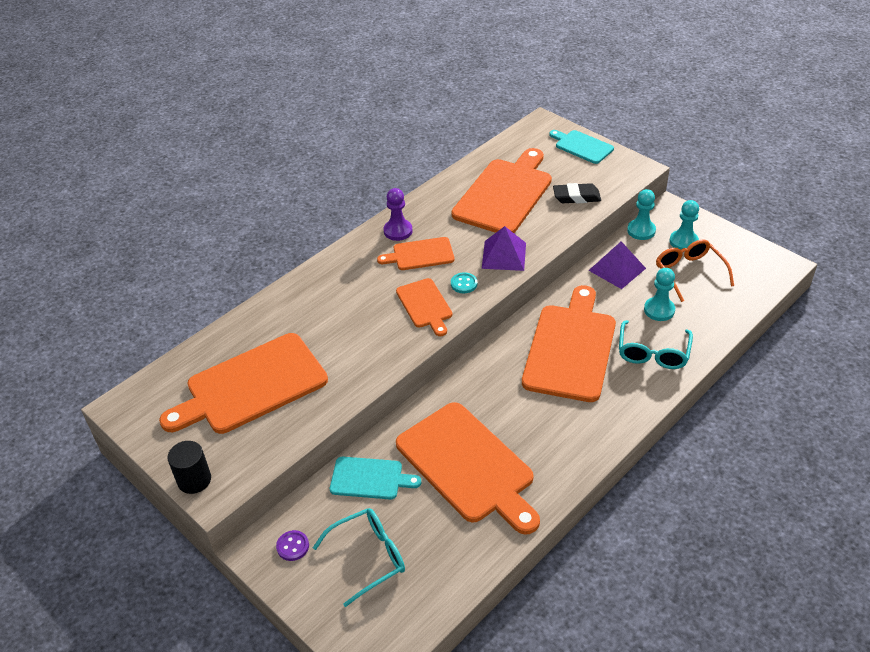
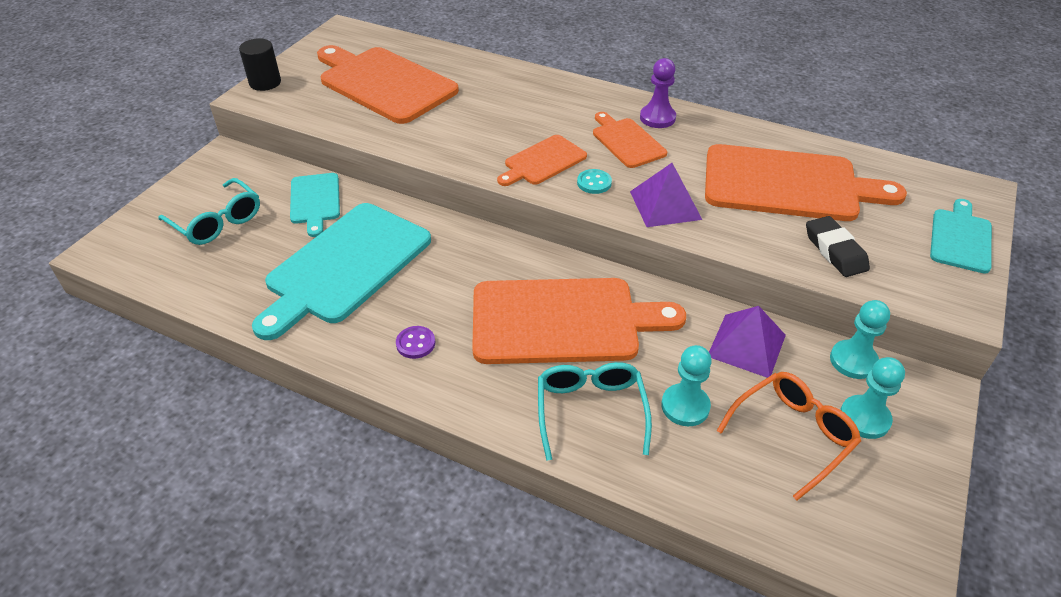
camera: 70 degrees right, 0 degrees up
purple button [276,530,309,561] -> purple button moved to [396,326,435,359]
orange cutting board [396,402,540,535] -> turquoise cutting board [252,203,431,340]
turquoise glasses [619,320,693,369] -> turquoise glasses turned 90 degrees clockwise [538,362,652,461]

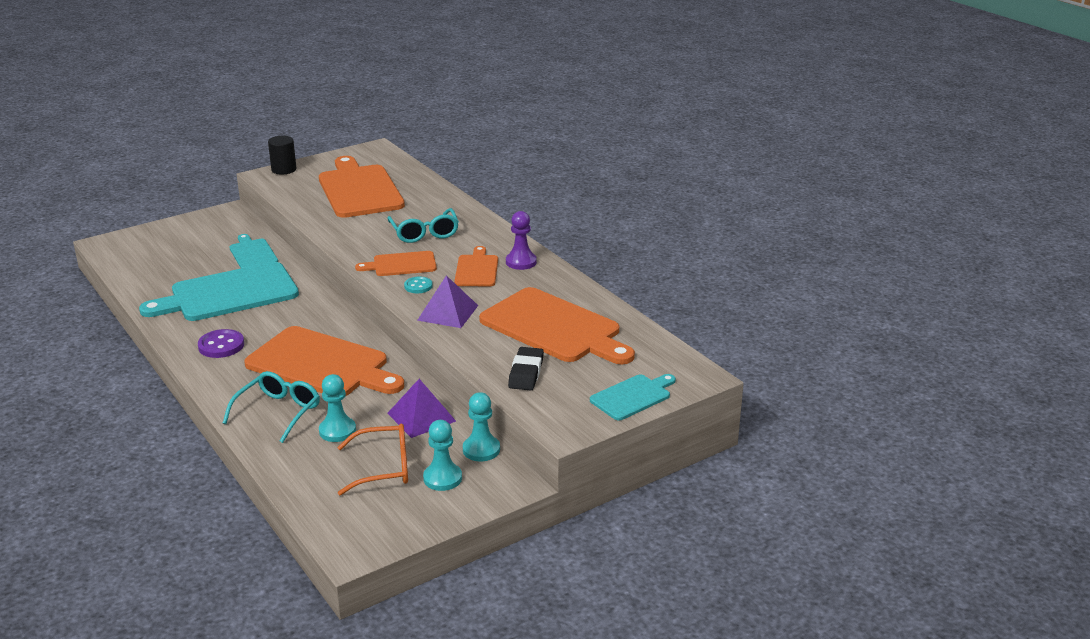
camera: 30 degrees right, 15 degrees down
turquoise glasses [159,178,260,245] -> turquoise glasses moved to [387,208,459,243]
turquoise cutting board [290,173,340,237] -> turquoise cutting board turned 135 degrees clockwise [229,234,278,268]
purple button [396,326,435,359] -> purple button [198,329,244,358], size x1.56

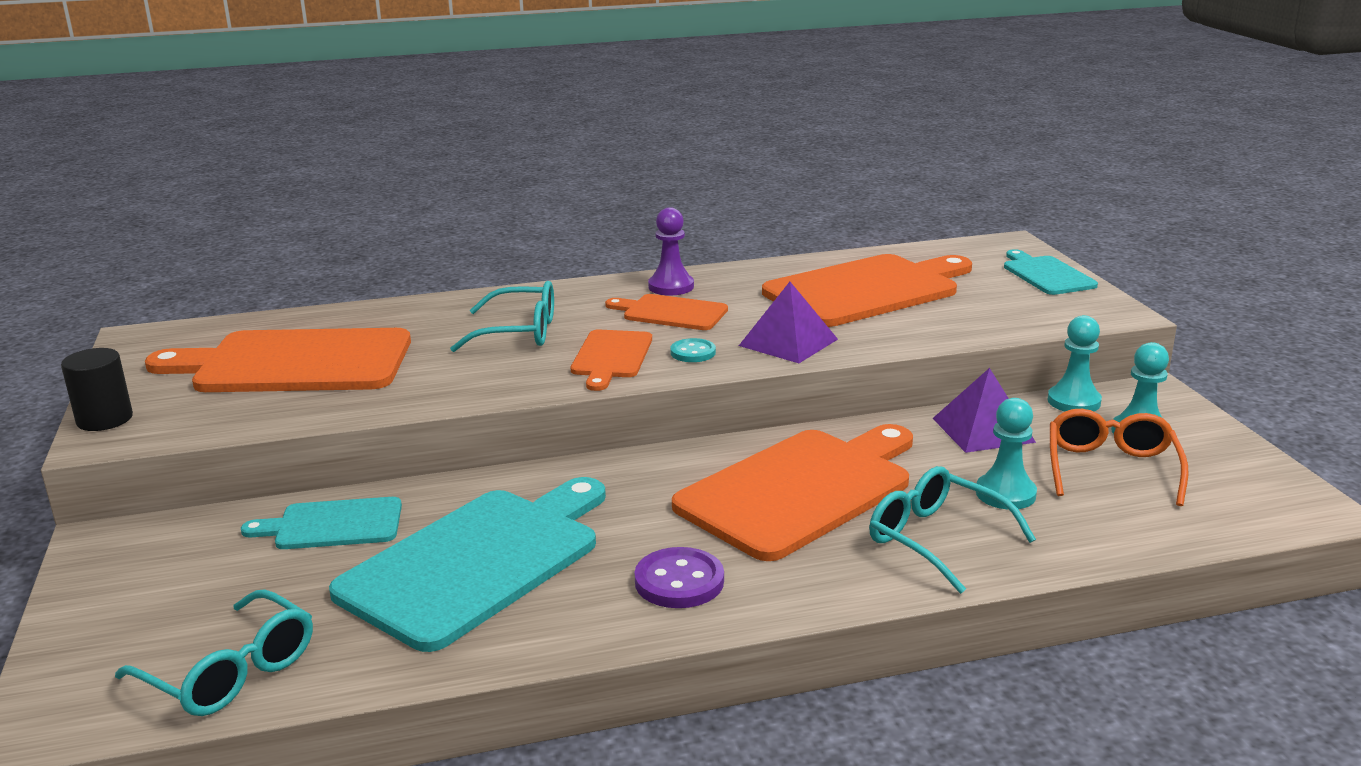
camera: 70 degrees left, 5 degrees down
turquoise cutting board [139,262,299,321] -> turquoise cutting board turned 135 degrees counterclockwise [329,477,606,652]
black eraser [508,347,544,390] -> none
none -> turquoise glasses [115,589,313,716]

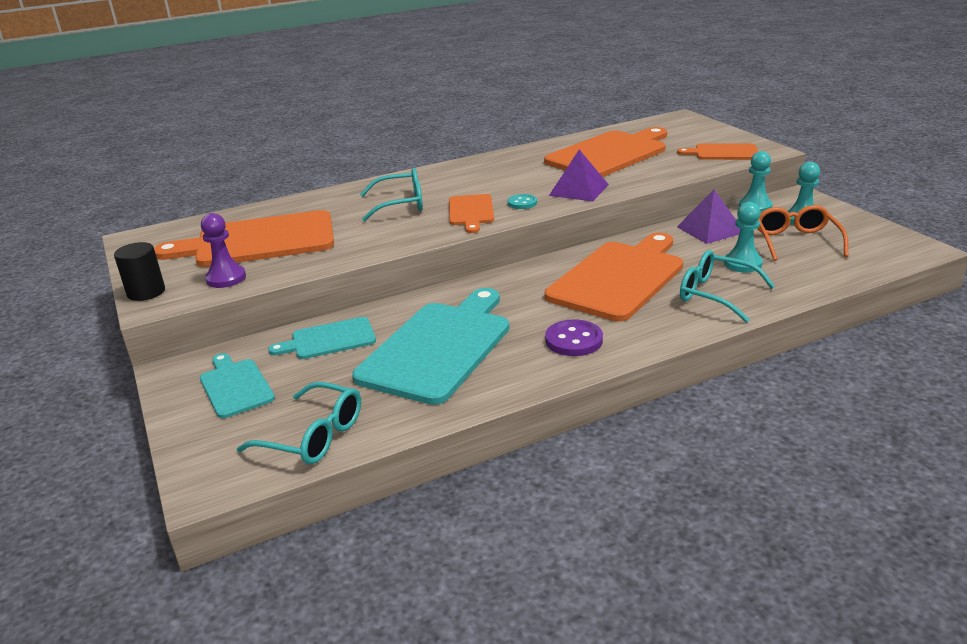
camera: 10 degrees left, 5 degrees up
orange cutting board [605,294,728,330] -> orange cutting board moved to [677,144,758,160]
purple pawn [648,207,694,296] -> purple pawn moved to [201,213,246,288]
turquoise cutting board [1004,249,1098,295] -> turquoise cutting board moved to [200,353,275,418]

